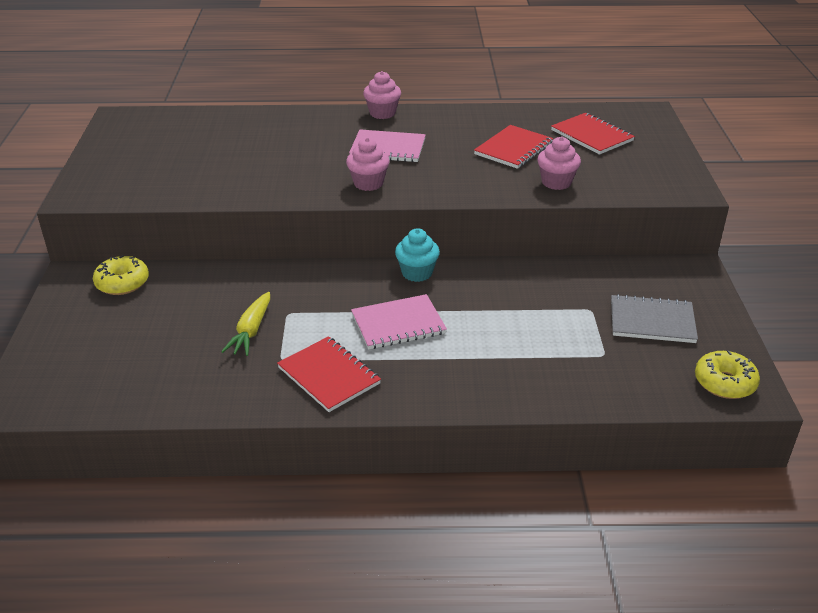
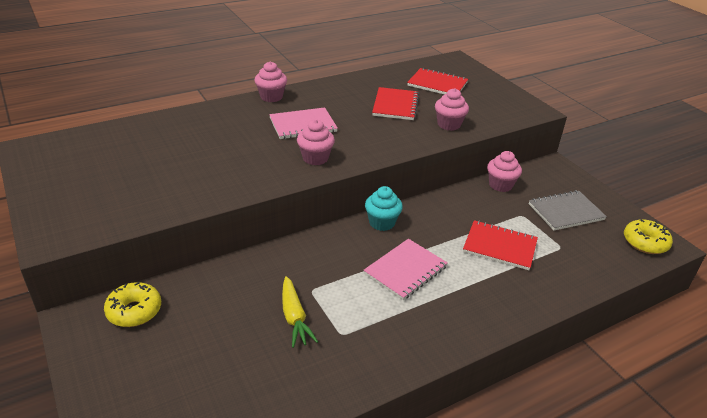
camera: 30 degrees left, 0 degrees up
red notebook [277,336,381,412] -> red notebook moved to [463,220,538,270]
none -> pink cupcake [487,151,522,192]

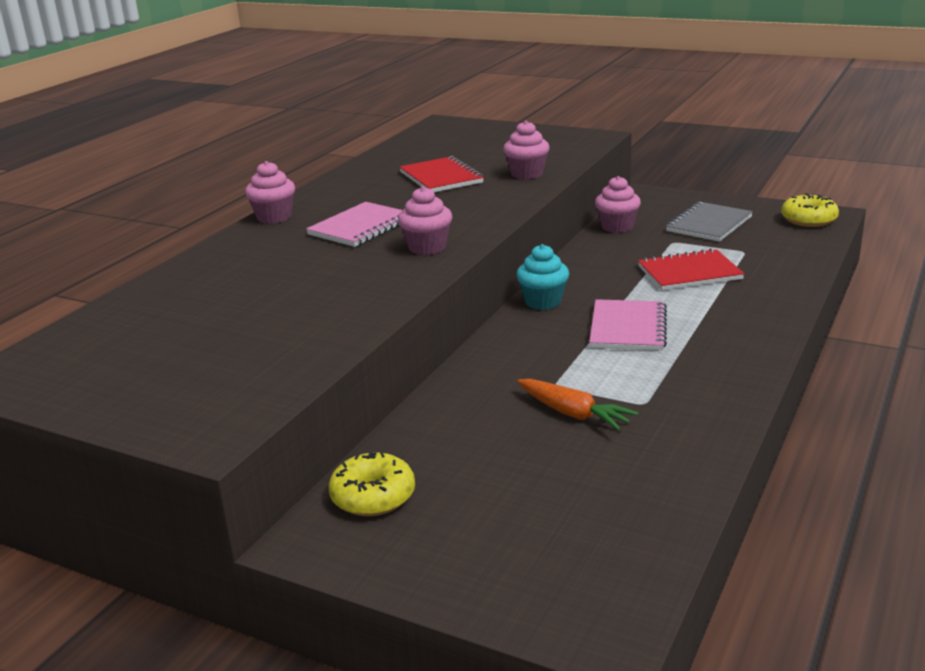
camera: 30 degrees left, 10 degrees down
yellow carrot [282,276,318,348] -> orange carrot [517,379,638,430]
red notebook [407,68,468,94] -> none

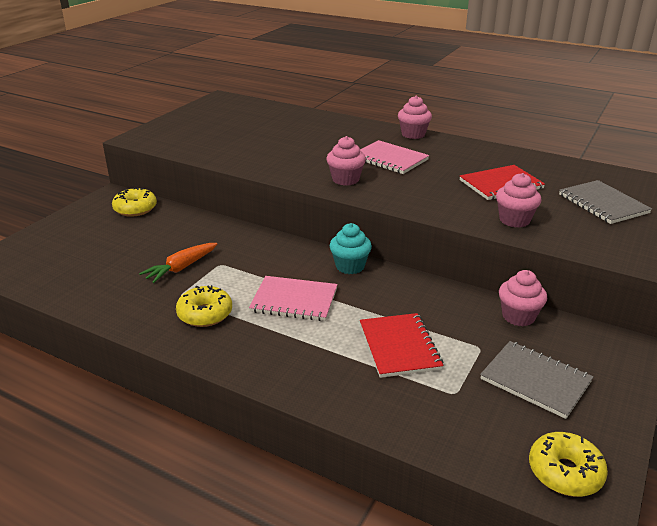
camera: 90 degrees right, 5 degrees up
none -> yellow donut [176,285,232,327]
none -> grey notebook [559,180,652,224]

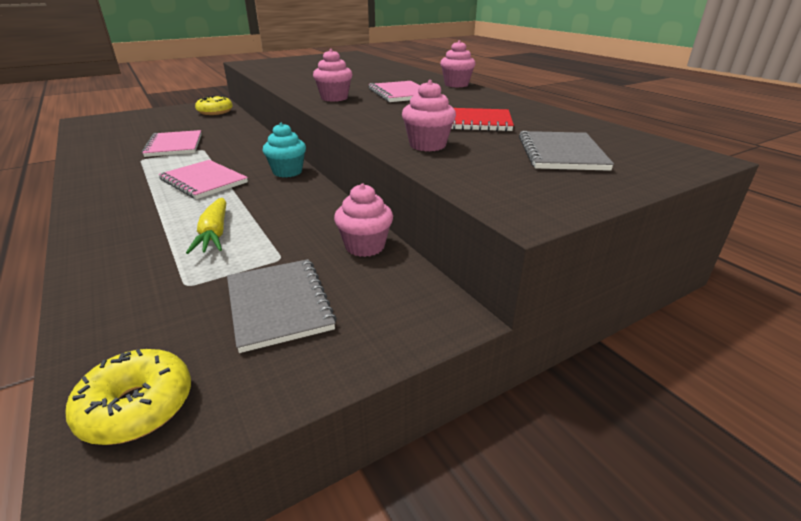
camera: 30 degrees right, 0 degrees up
orange carrot [139,243,217,283] -> pink notebook [142,130,202,157]
yellow donut [176,285,232,327] -> none
red notebook [360,313,444,378] -> yellow carrot [186,198,226,254]

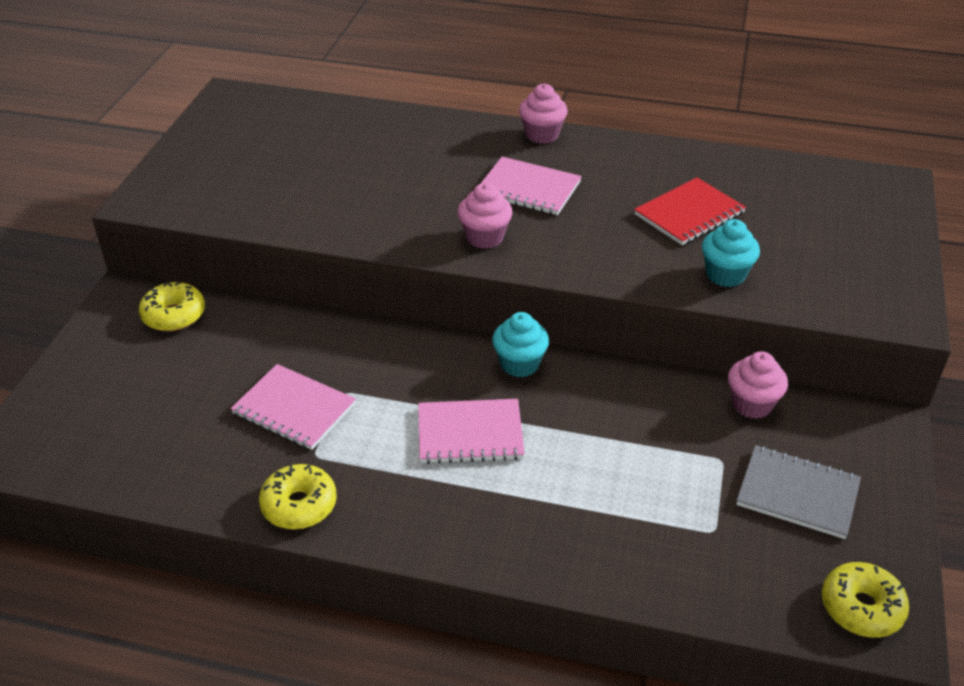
camera: 45 degrees left, 10 degrees up
yellow carrot [186,198,226,254] -> none
pink cupcake [402,80,456,151] -> turquoise cupcake [702,219,760,287]
grey notebook [519,131,614,171] -> none
none -> yellow donut [259,464,337,530]

